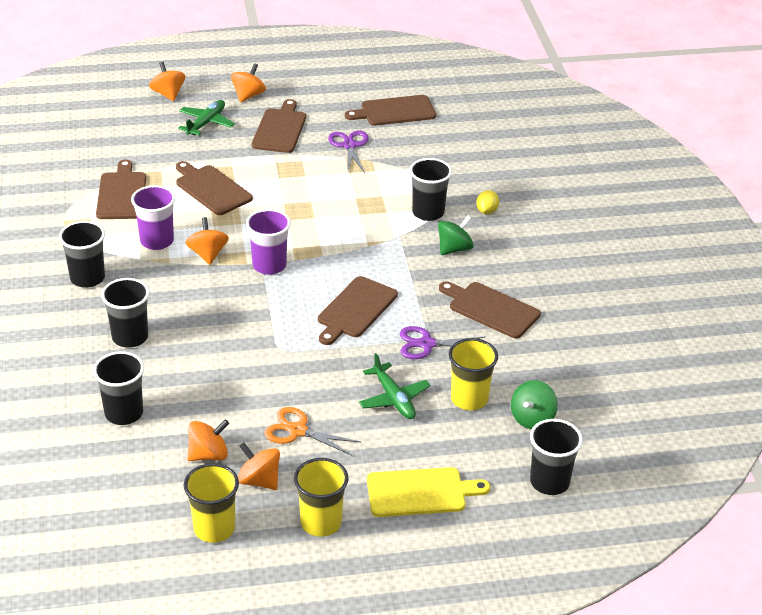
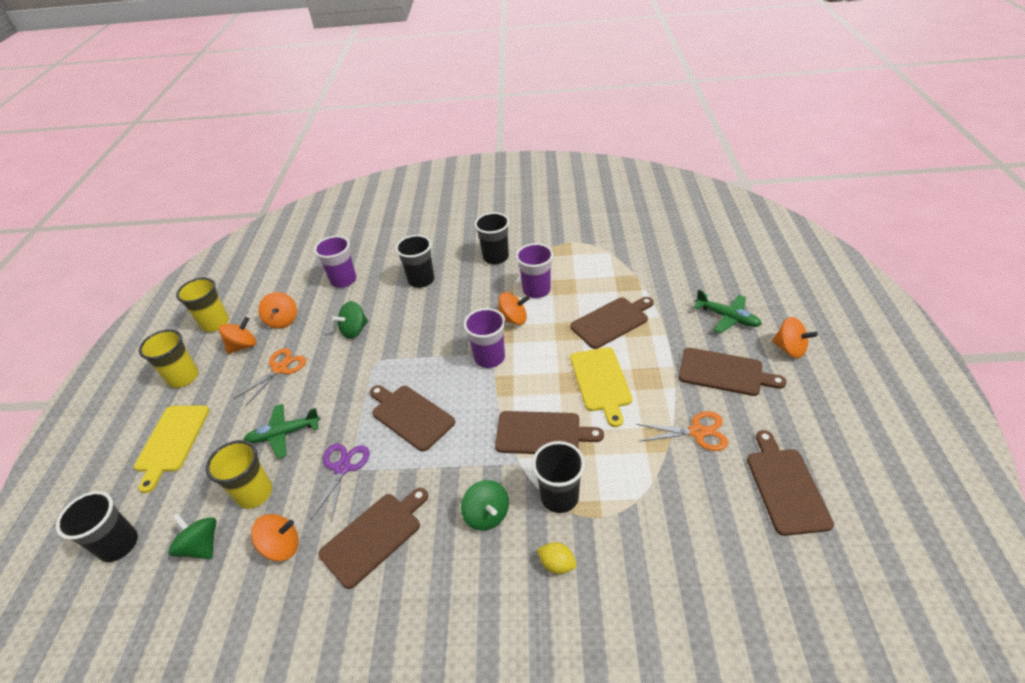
camera: 105 degrees right, 5 degrees up
black cup [93,351,144,425] -> purple cup [314,236,356,288]
brown cutting board [96,160,146,219] -> brown cutting board moved to [495,411,604,454]
orange spinning top [149,62,185,101] -> orange spinning top moved to [251,514,299,561]
purple scissors [328,130,369,173] -> orange scissors [636,411,728,451]
none -> green spinning top [332,301,368,339]
none -> yellow cutting board [570,347,632,427]

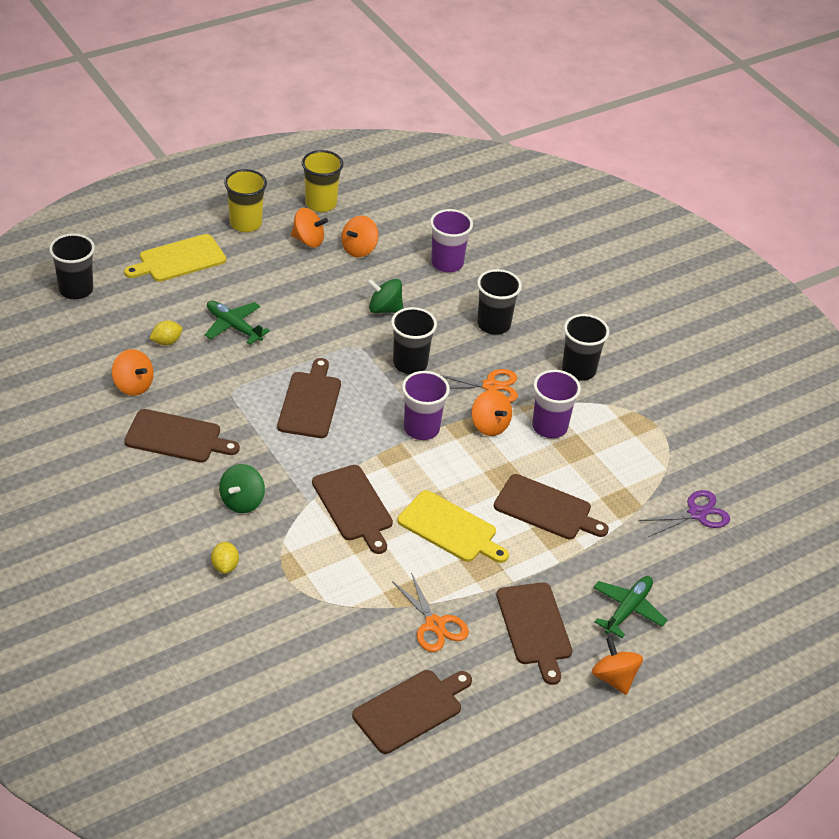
camera: 50 degrees right, 0 degrees up
green spinning top [168,514,216,559] -> none
yellow cup [206,440,272,509] -> yellow lemon [149,320,183,345]
orange scissors [233,348,306,406] -> orange scissors moved to [441,369,518,402]
purple scissors [311,443,369,523] -> purple scissors moved to [638,490,730,537]
black cup [532,441,585,513] -> black cup moved to [391,307,437,374]
yellow cutting board [570,347,632,427] -> yellow cutting board turned 105 degrees counterclockwise [397,490,509,563]
green plane [693,289,762,333] -> green plane turned 150 degrees counterclockwise [593,576,667,638]
orange spinning top [772,317,818,358] -> orange spinning top turned 150 degrees clockwise [592,637,643,695]

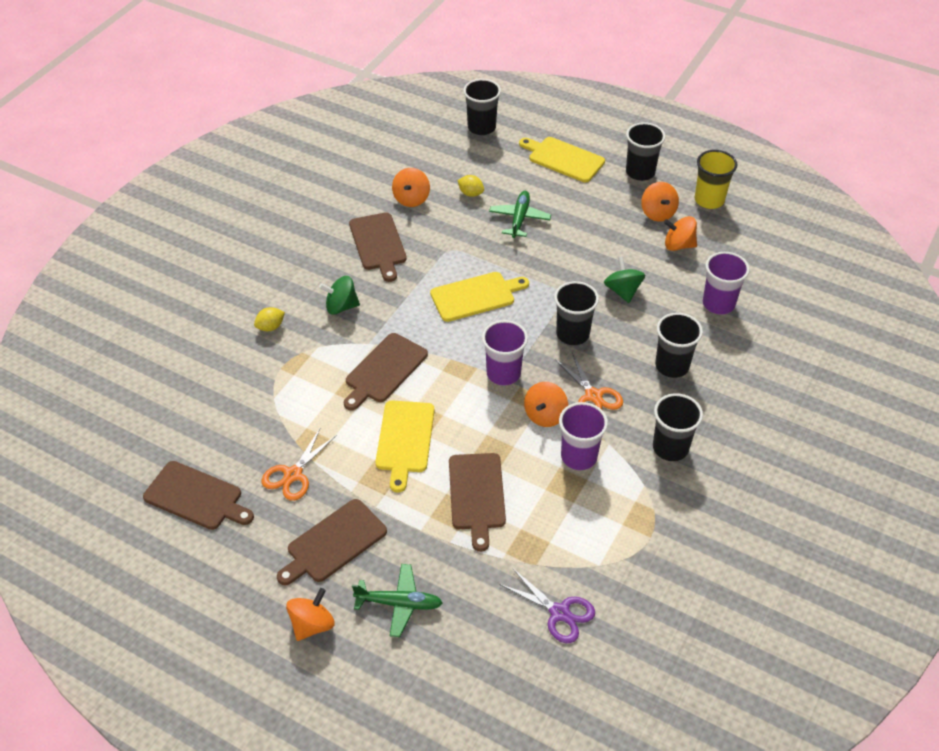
camera: 65 degrees right, 5 degrees up
yellow cup [224,169,267,232] -> black cup [626,122,666,181]
brown cutting board [277,358,341,438] -> yellow cutting board [430,272,529,322]

